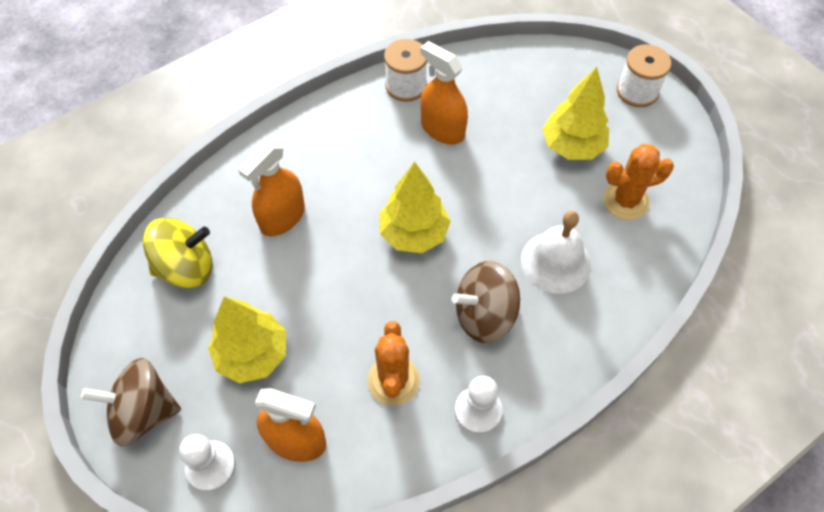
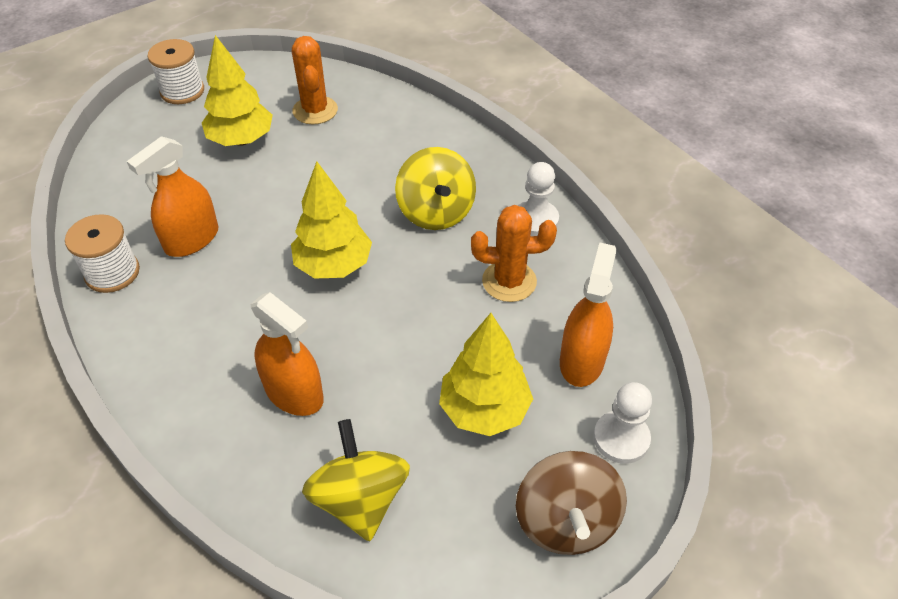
camera: 90 degrees left, 10 degrees down
brown spinning top [451,261,520,343] -> yellow spinning top [395,147,476,230]
white bell [521,211,591,294] -> none

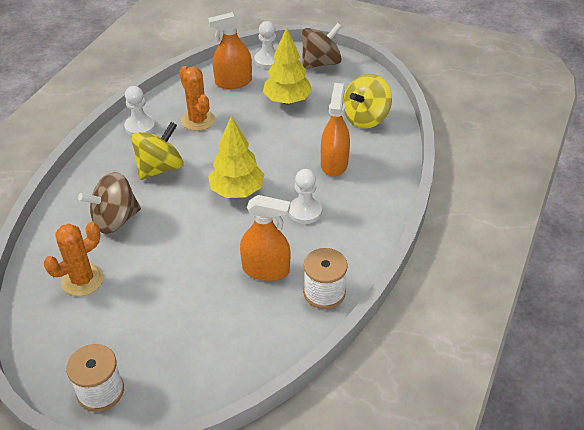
camera: 120 degrees left, 5 degrees down
yellow tree [202,35,273,146] -> none
none -> brown spinning top [78,172,141,234]
none -> white pawn [289,169,322,224]

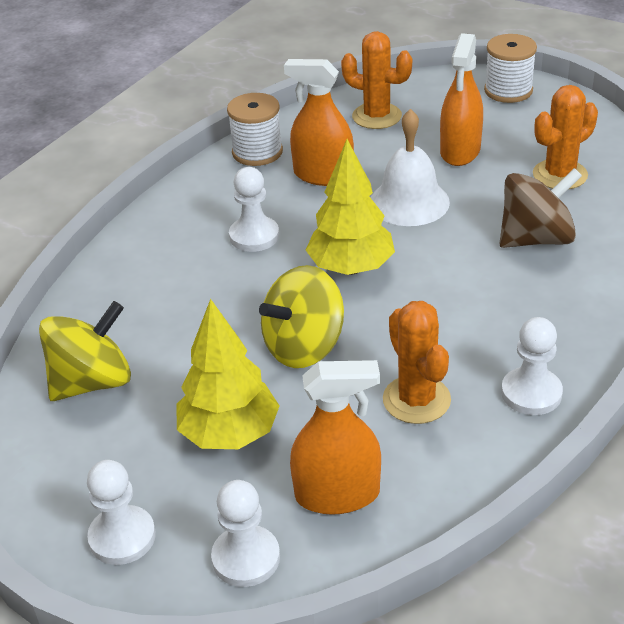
camera: 170 degrees left, 5 degrees down
yellow spinning top [131,122,183,180] -> yellow spinning top moved to [259,265,344,368]
brown spinning top [302,23,342,69] -> white pawn [87,460,156,565]
orange spray bottle [321,83,350,177] -> orange spray bottle moved to [440,33,483,166]
none -> orange cactus [341,31,412,129]
none -> white bell [371,109,450,226]

